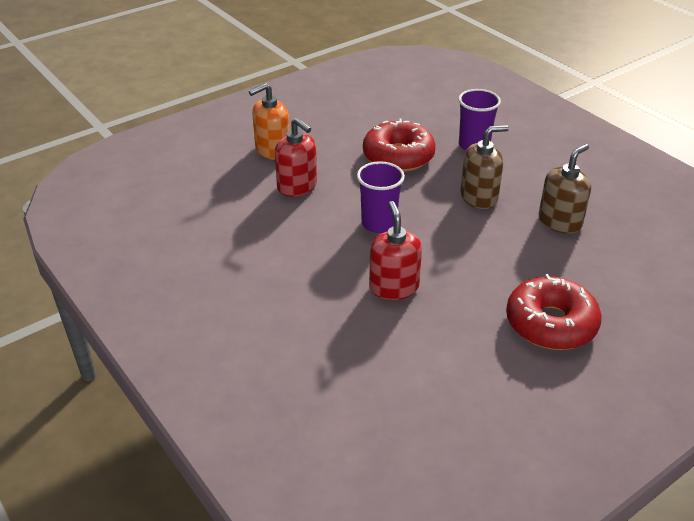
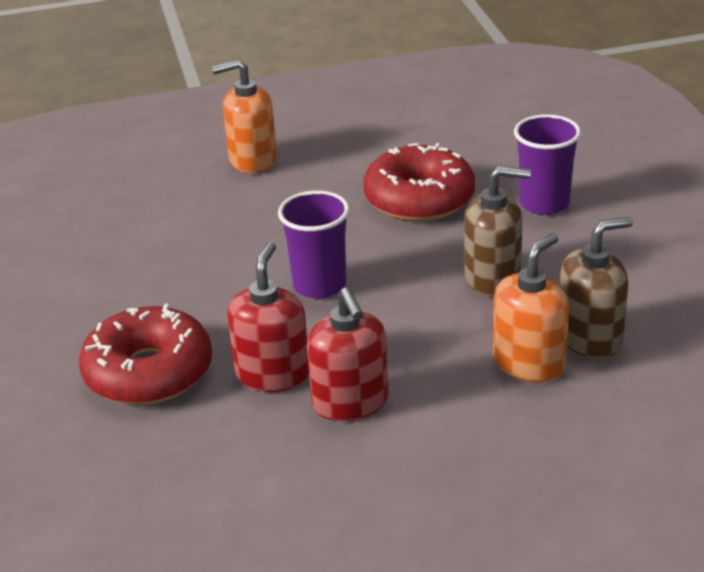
camera: 25 degrees right, 5 degrees down
red soap dispenser [275,118,317,197] -> red soap dispenser moved to [307,288,389,421]
red donut [506,274,602,350] -> red donut moved to [79,304,212,405]
none -> orange soap dispenser [493,233,569,382]

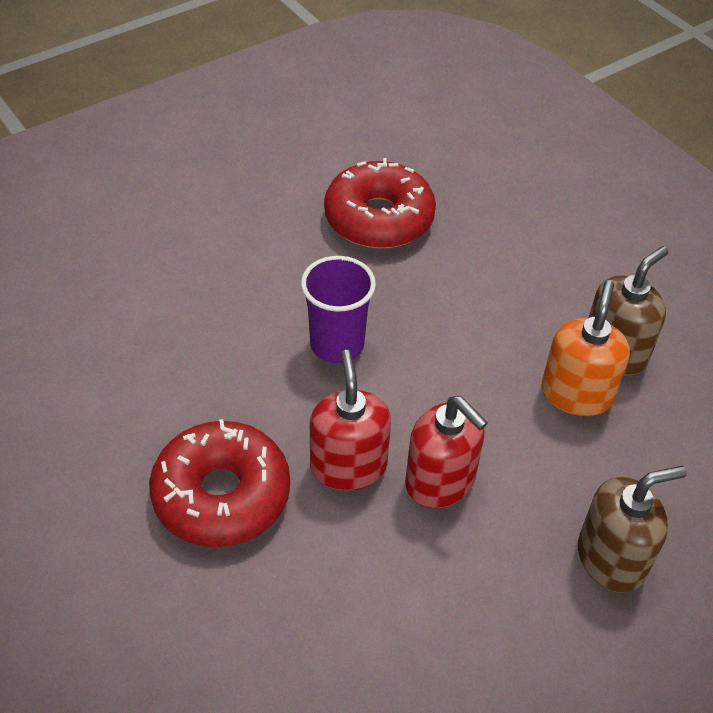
camera: 25 degrees left, 15 degrees up
orange soap dispenser [212,59,277,173] -> none
brown soap dispenser [464,166,531,296] -> brown soap dispenser moved to [578,466,687,593]
purple cup [514,114,581,215] -> none

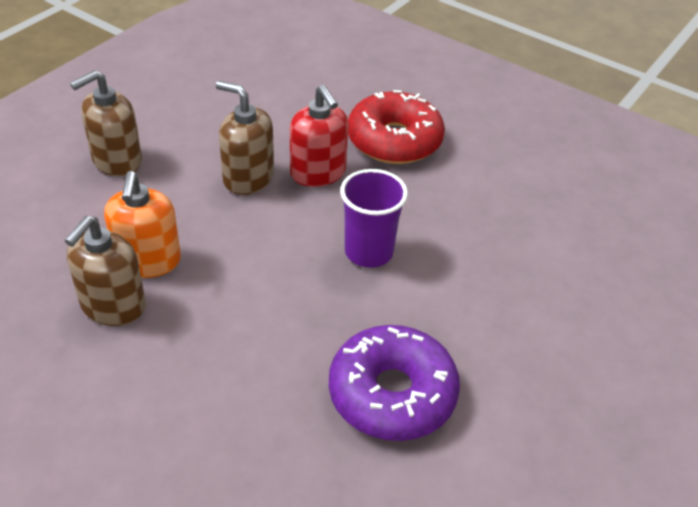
camera: 160 degrees right, 5 degrees down
red donut [324,158,436,249] -> purple donut [329,325,460,441]
red soap dispenser [405,396,488,508] -> brown soap dispenser [216,81,274,195]

